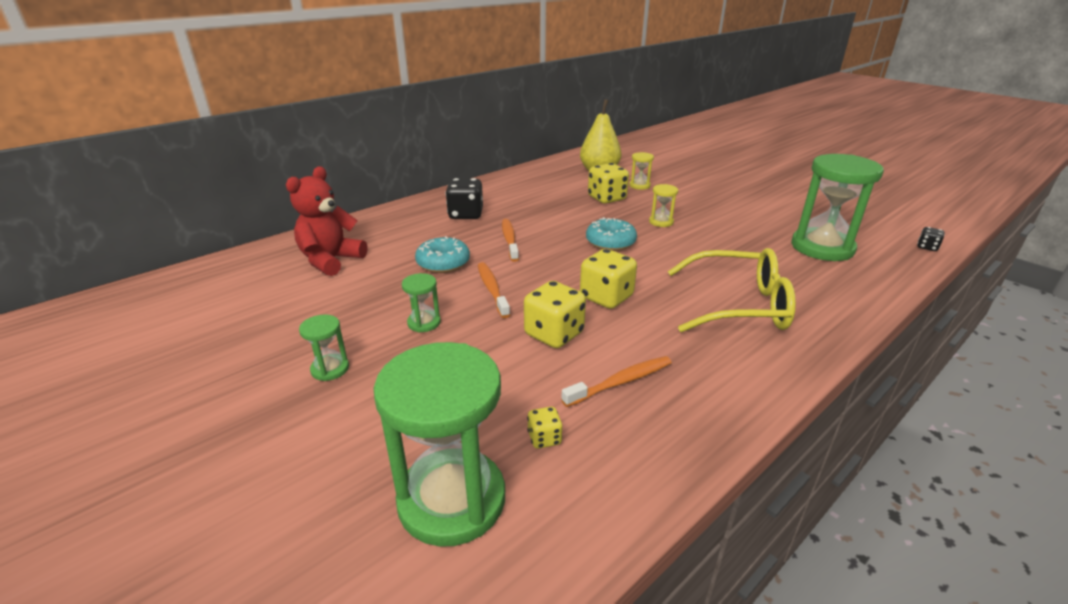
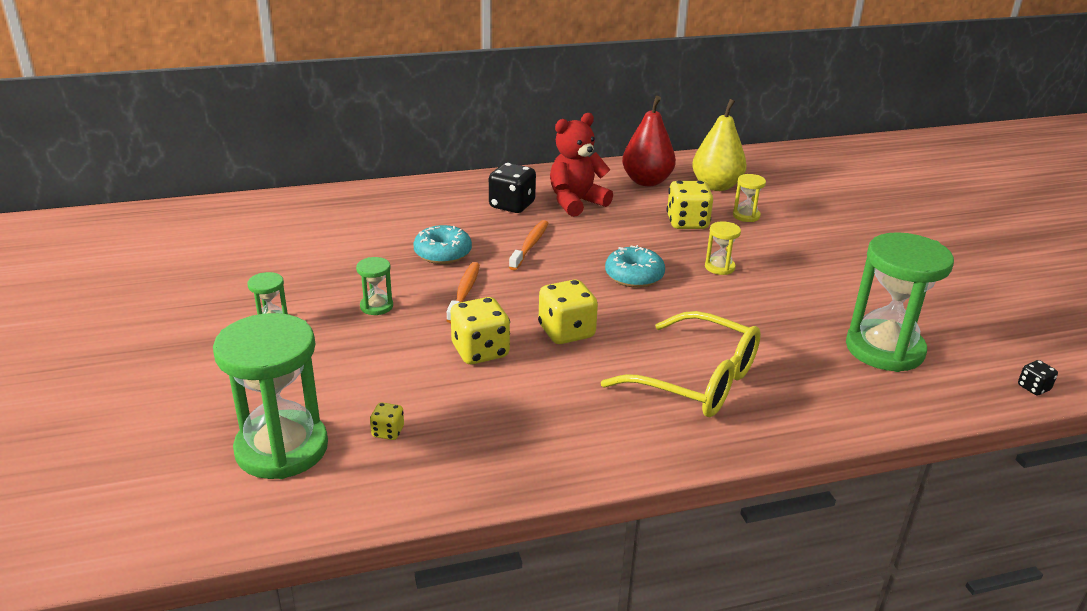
camera: 25 degrees right, 0 degrees up
red teddy bear [286,167,367,276] -> red teddy bear moved to [550,113,613,217]
orange toothbrush [561,356,672,407] -> none
none -> red pear [622,96,676,186]

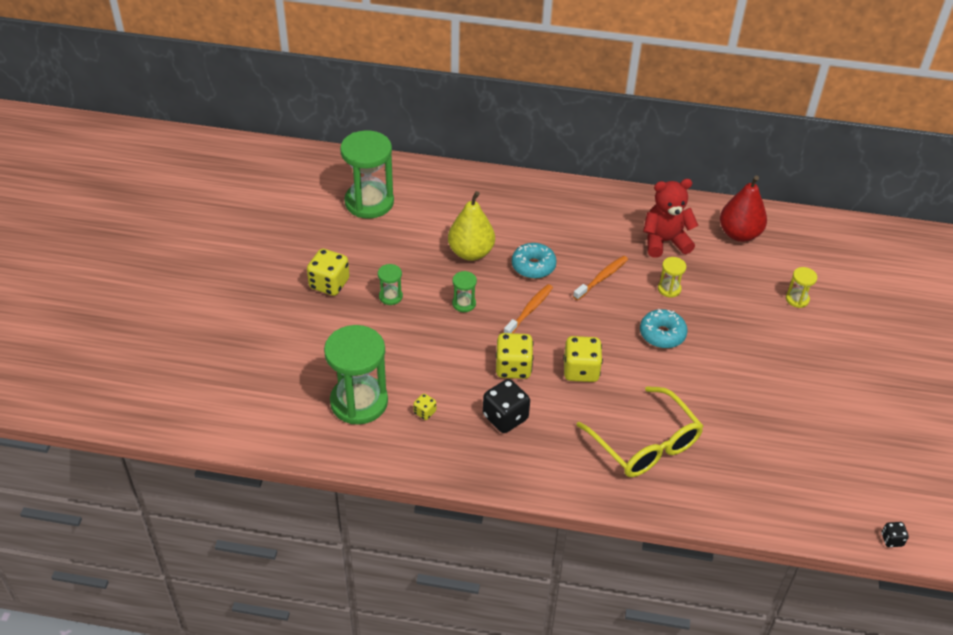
camera: 25 degrees right, 15 degrees up
black dice [489,163,536,213] -> black dice moved to [483,379,530,433]
yellow dice [667,181,713,229] -> yellow dice moved to [307,249,349,296]
yellow pear [692,99,747,191] -> yellow pear moved to [448,191,495,261]
yellow hourglass [705,221,741,275] -> yellow hourglass moved to [658,257,687,298]
green hourglass [846,232,954,372] -> green hourglass moved to [340,130,394,219]

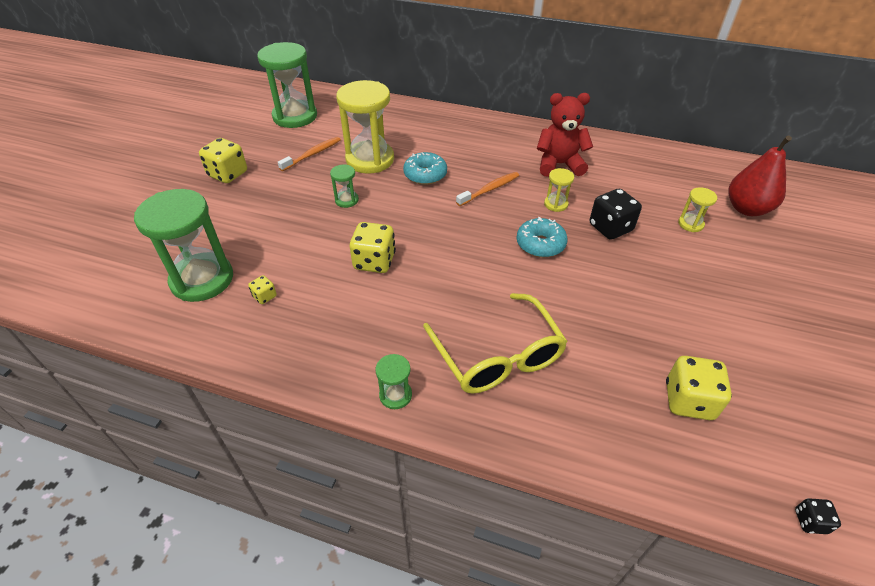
camera: 10 degrees right, 0 degrees up
green hourglass [378,264,403,305] -> green hourglass moved to [375,354,412,409]
yellow pear [448,191,495,261] -> yellow hourglass [336,80,394,174]
black dice [483,379,530,433] -> black dice moved to [590,189,642,240]
orange toothbrush [504,284,553,333] -> orange toothbrush moved to [278,137,341,171]
yellow dice [563,336,603,382] -> yellow dice moved to [666,356,732,420]
red pear [720,176,767,242] -> red pear moved to [728,135,792,216]

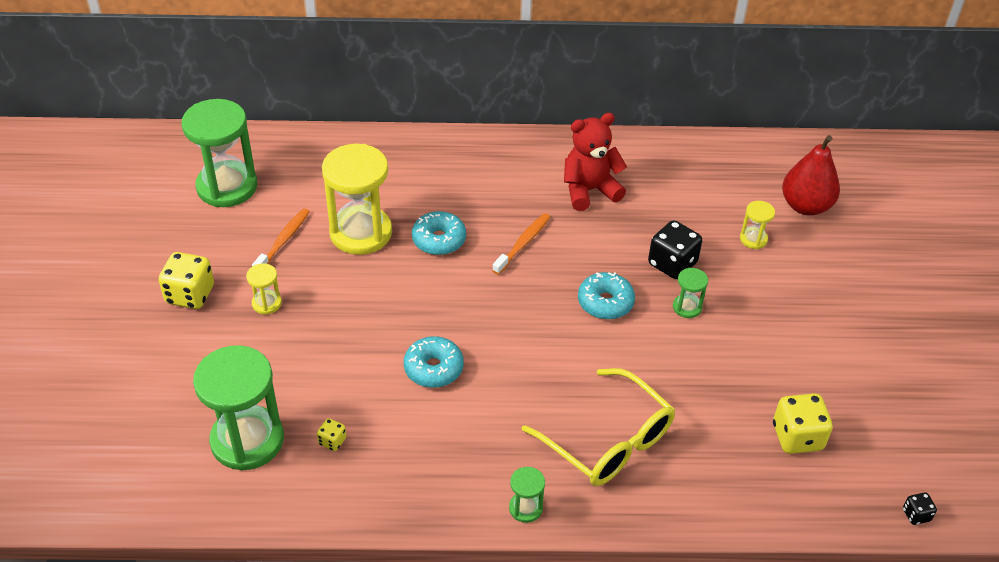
camera: 20 degrees left, 0 degrees up
green hourglass [330,164,359,208] -> green hourglass moved to [673,268,708,318]
yellow dice [350,222,396,273] -> turquoise donut [404,336,464,388]
yellow hourglass [544,168,574,212] -> yellow hourglass moved to [246,263,282,314]

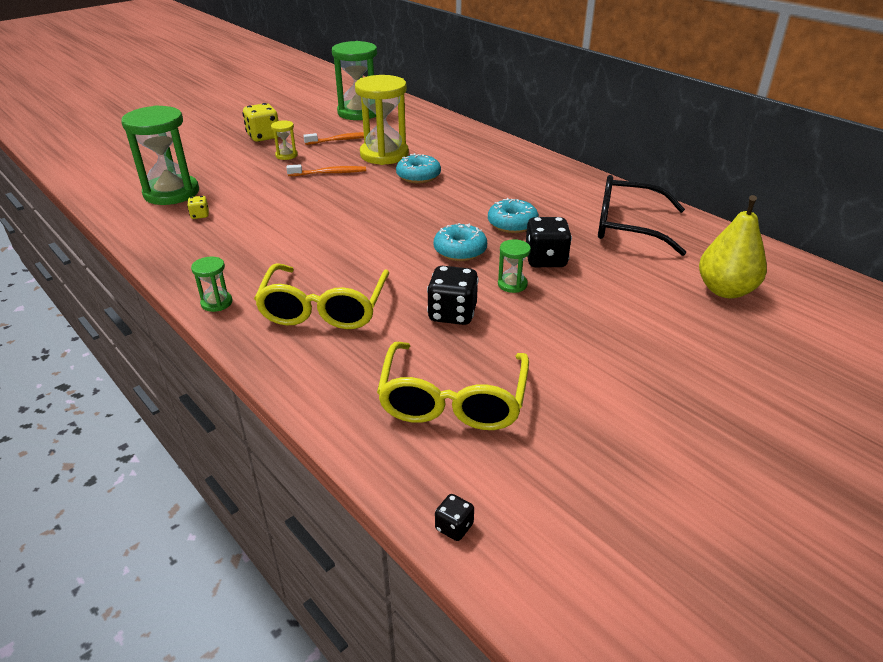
camera: 50 degrees right, 10 degrees down
turquoise donut [404,336,464,388] -> turquoise donut moved to [488,198,539,233]
orange toothbrush [492,213,550,275] -> orange toothbrush moved to [287,164,366,176]
red teddy bear [564,113,627,211] -> none
yellow hourglass [740,201,775,249] -> none
yellow dice [773,393,833,454] -> yellow glasses [377,342,529,430]
red pear [782,135,840,216] -> yellow pear [699,195,767,298]
none -> black dice [427,266,479,325]
none -> black glasses [598,175,686,256]

